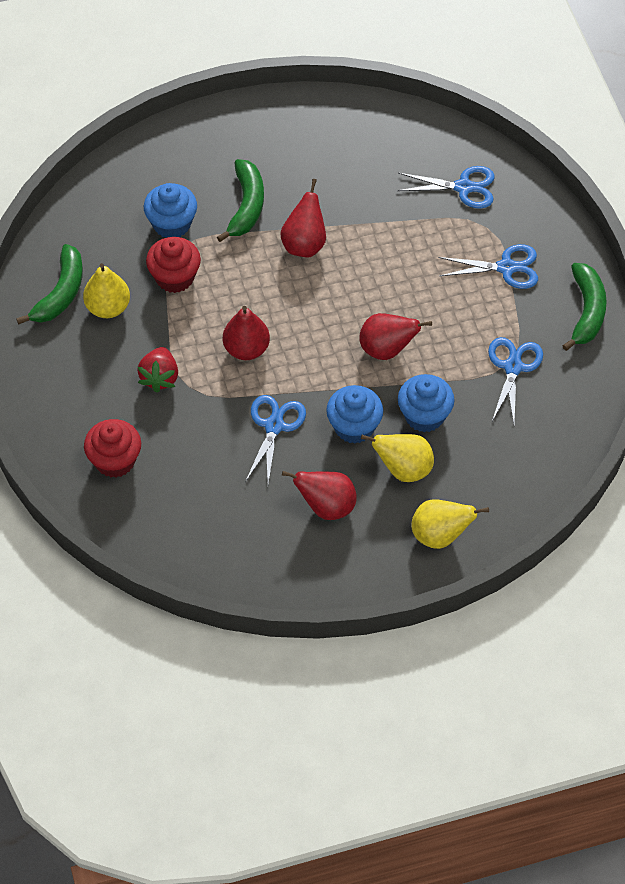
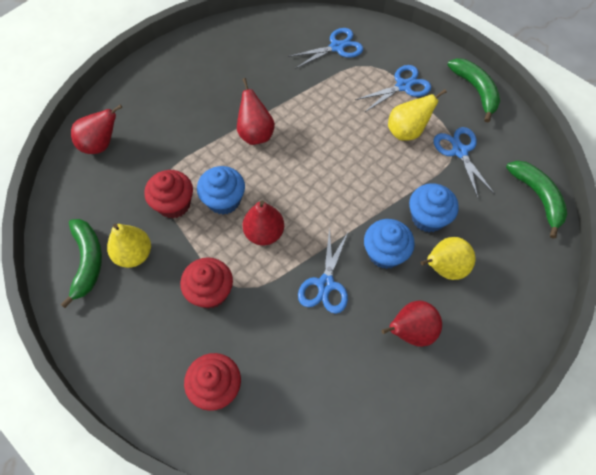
camera: 30 degrees left, 5 degrees up
red strawberry [137,347,178,393] -> red cupcake [180,257,233,309]
blue cupcake [144,183,197,238] -> blue cupcake moved to [197,166,245,215]
green banana [217,159,264,242] -> green banana moved to [506,161,567,239]
blue scissors [245,395,306,484] -> blue scissors turned 150 degrees counterclockwise [298,228,348,314]
red pear [359,313,432,360] -> red pear moved to [71,105,122,154]
yellow pear [411,499,489,549] -> yellow pear moved to [388,89,447,141]

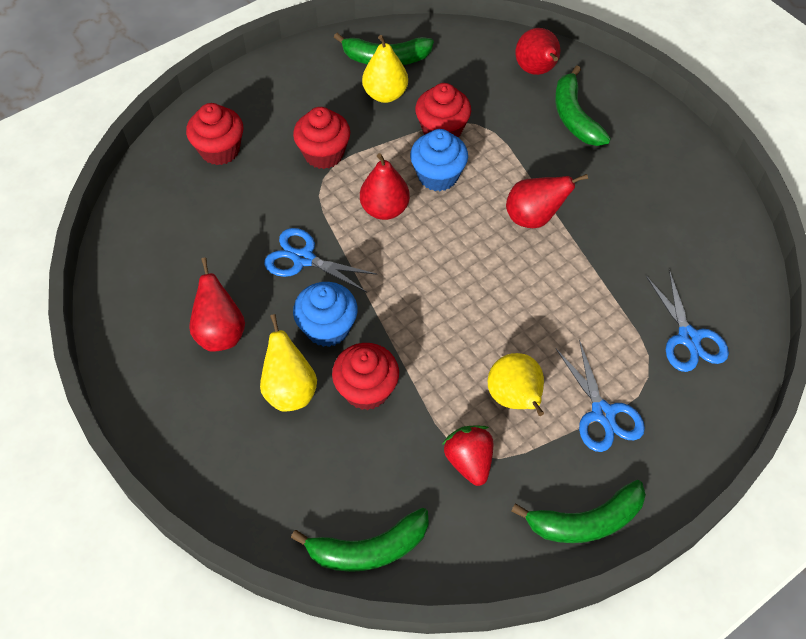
camera: 100 degrees right, 5 degrees down
blue cupcake [409,183,459,232] -> red cupcake [332,343,399,410]
blue scissors [433,127,495,198] -> red strawberry [442,425,493,486]
none -> green banana [555,66,611,146]

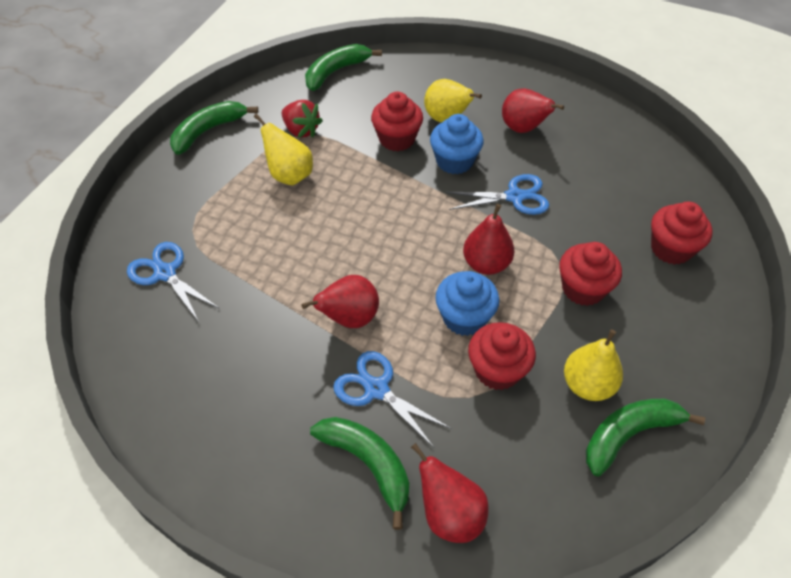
camera: 150 degrees right, 5 degrees down
blue scissors [556,340,645,452] -> blue scissors moved to [333,351,451,448]

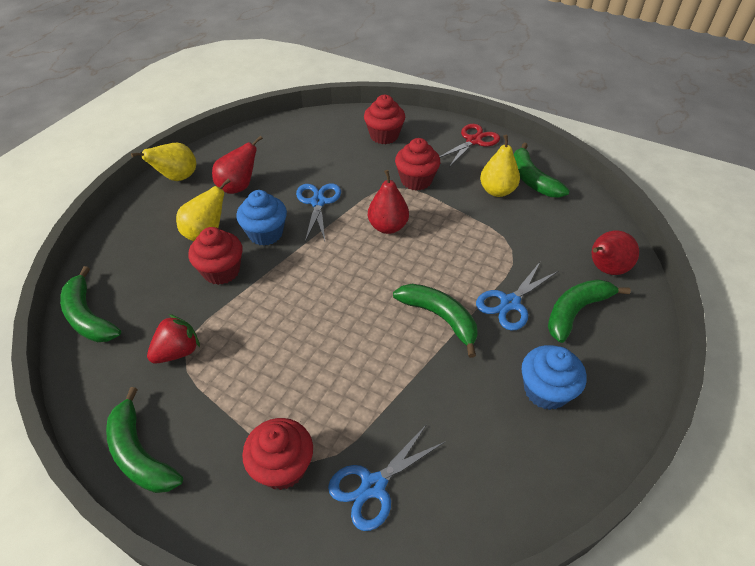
camera: 85 degrees left, 5 degrees down
yellow pear [254,114,313,185] -> yellow pear moved to [131,143,196,181]
red pear [301,275,379,328] -> green banana [393,284,478,358]
blue cupcake [435,271,499,336] -> blue cupcake moved to [522,345,586,410]
red cupcake [468,322,536,390] -> red cupcake moved to [242,418,313,490]
none -> red scissors [439,124,500,167]

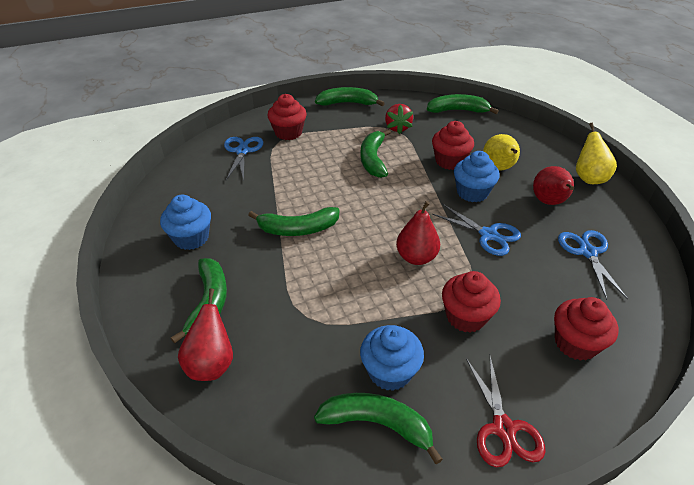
camera: 130 degrees right, 5 degrees down
blue scissors [476,262,558,331] -> blue scissors moved to [558,230,628,300]
yellow pear [480,135,520,197] -> blue cupcake [360,325,424,391]
none -> green banana [360,129,391,178]

